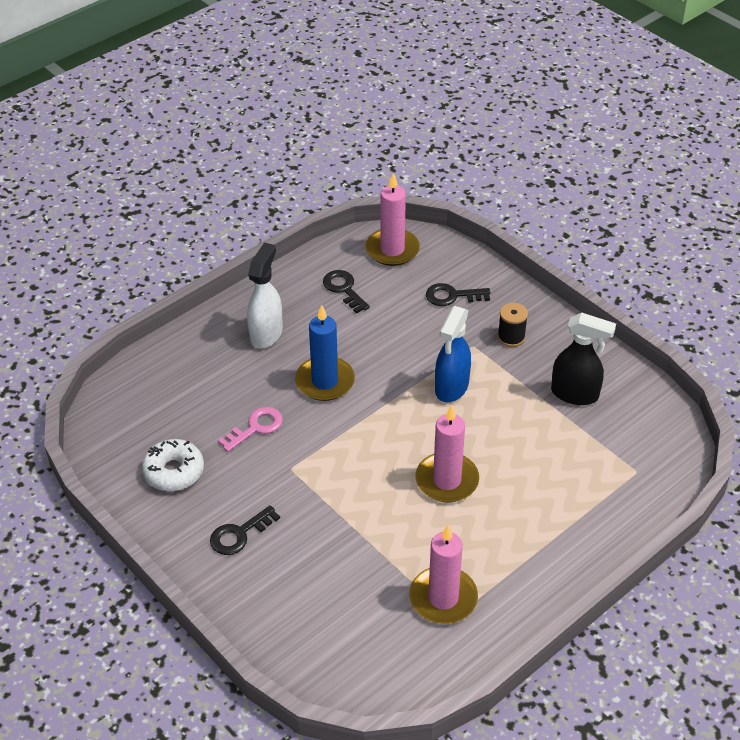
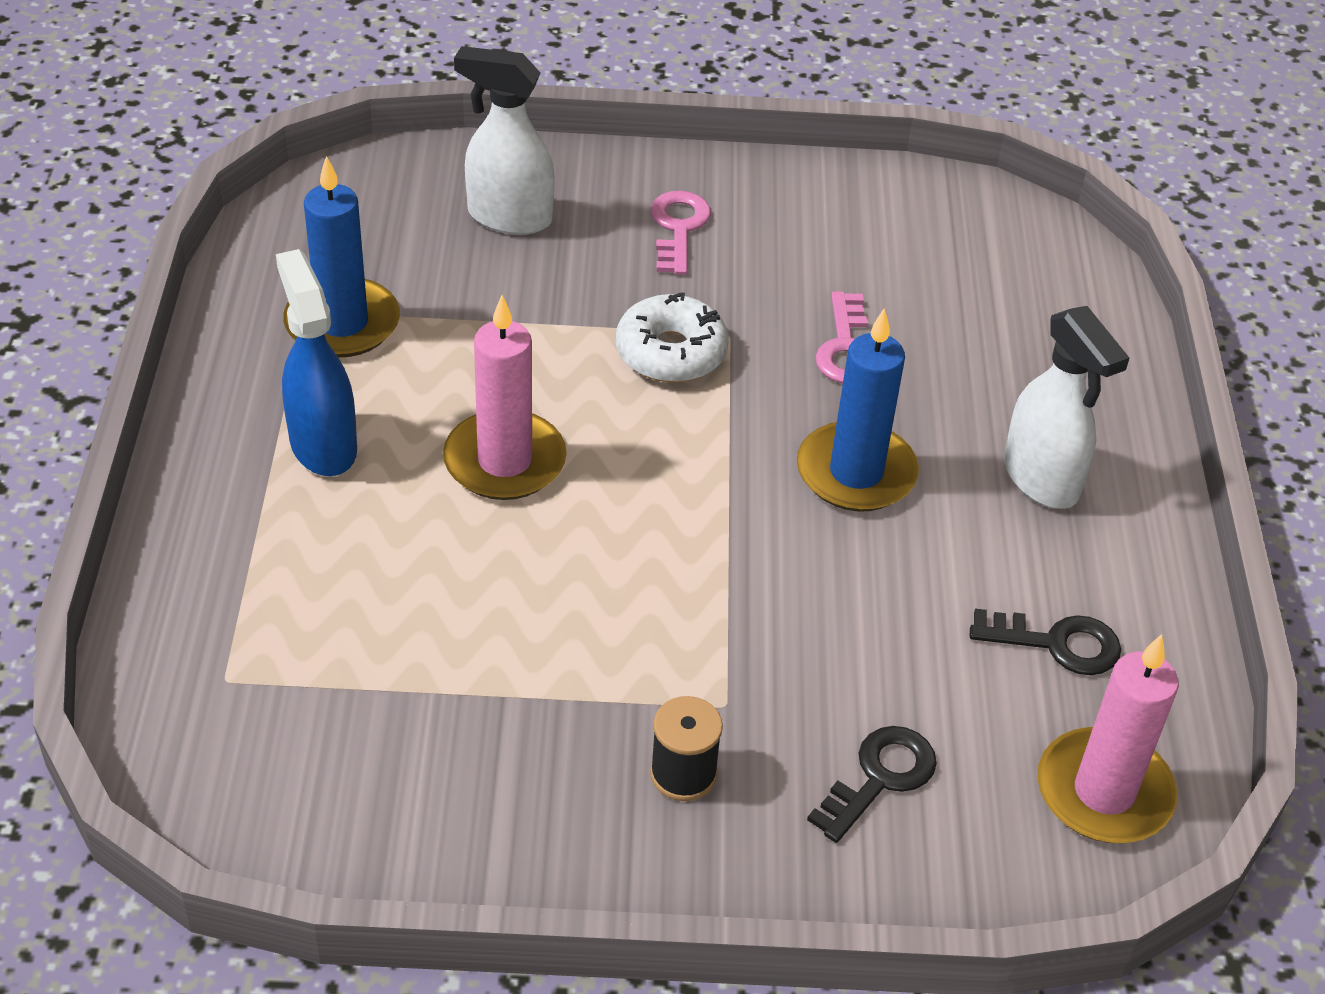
camera: 130 degrees right, 0 degrees up
white donut [142,439,204,491] -> white donut moved to [616,292,728,382]
black key [210,505,280,555] -> pink key [651,191,711,275]
pink candle [409,525,478,624] -> blue candle [283,156,400,357]
blue spray bottle [435,306,471,402] -> blue spray bottle moved to [276,249,357,476]
black spray bottle [551,312,616,405] -> none
none -> white spray bottle [454,46,555,235]

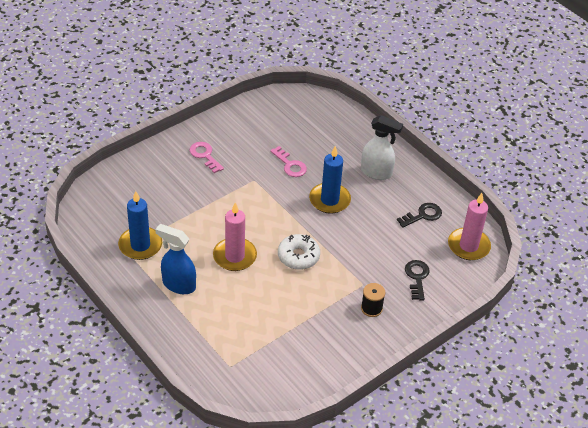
camera: 40 degrees left, 0 degrees up
white spray bottle [454,46,555,235] -> none
white donut [616,292,728,382] -> white donut moved to [278,234,320,270]

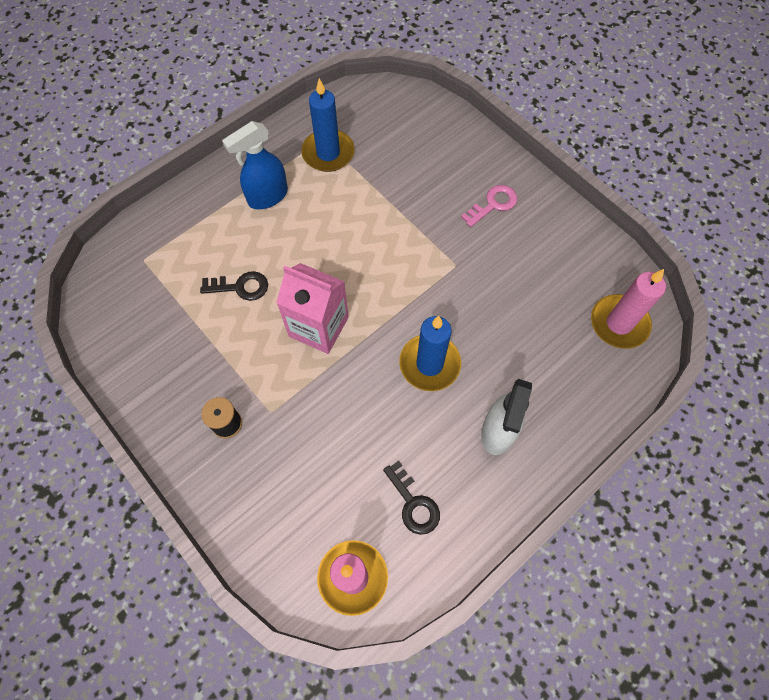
camera: 90 degrees right, 20 degrees up
blue spray bottle [155,224,196,294] -> blue spray bottle turned 150 degrees counterclockwise [222,121,288,209]
pink candle [213,202,257,271] -> pink candle moved to [591,269,666,349]
pink key [270,146,307,177] -> none
white donut [278,234,320,270] -> pink carton [276,263,349,354]
black key [405,260,430,301] -> black key moved to [200,271,268,301]

